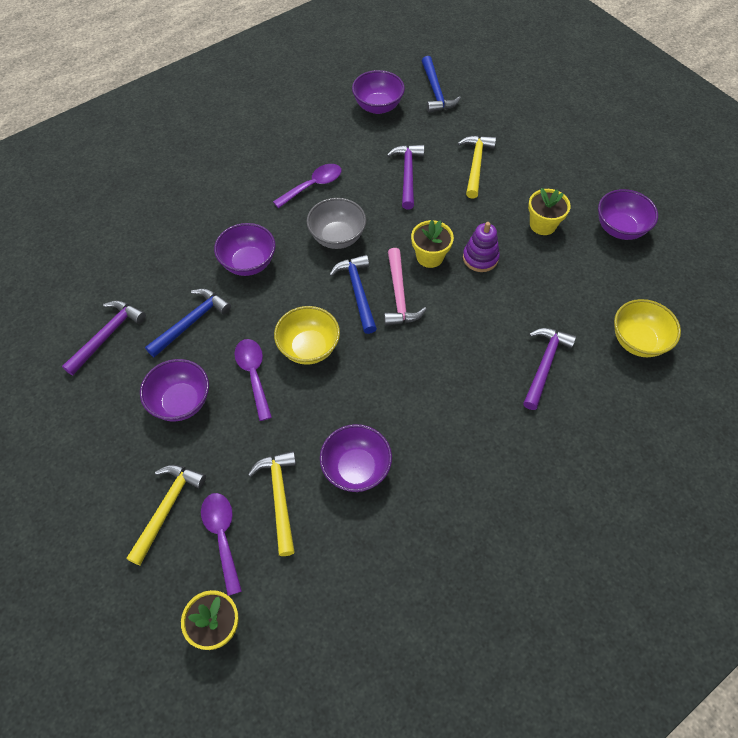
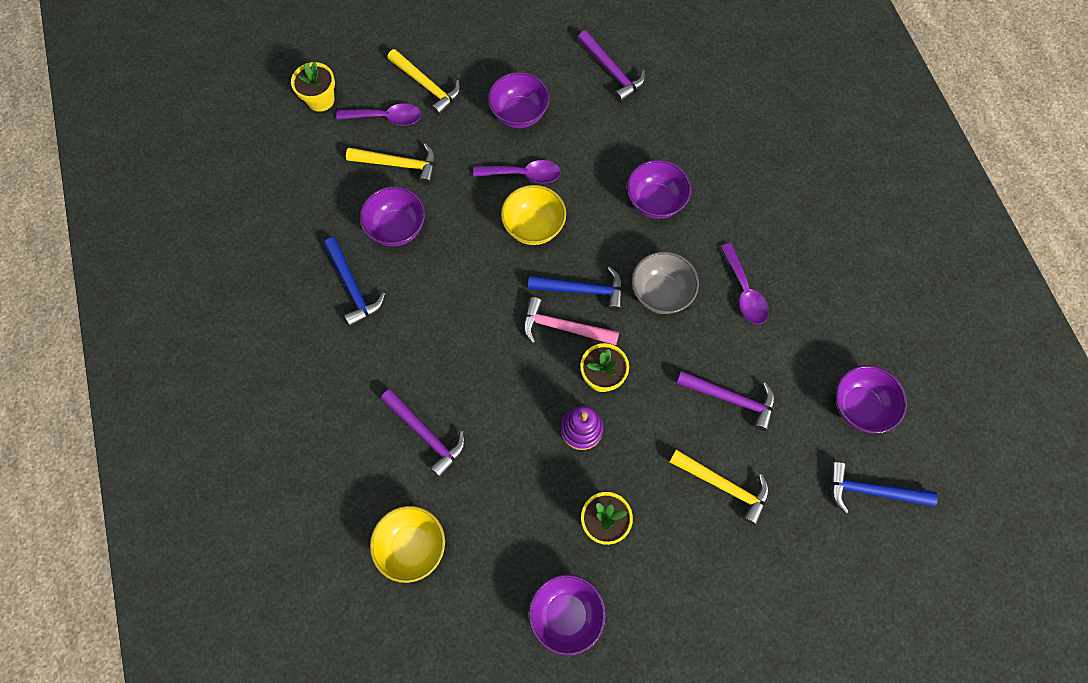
camera: 110 degrees right, 10 degrees up
blue hammer [145,289,231,357] -> blue hammer moved to [323,237,386,327]

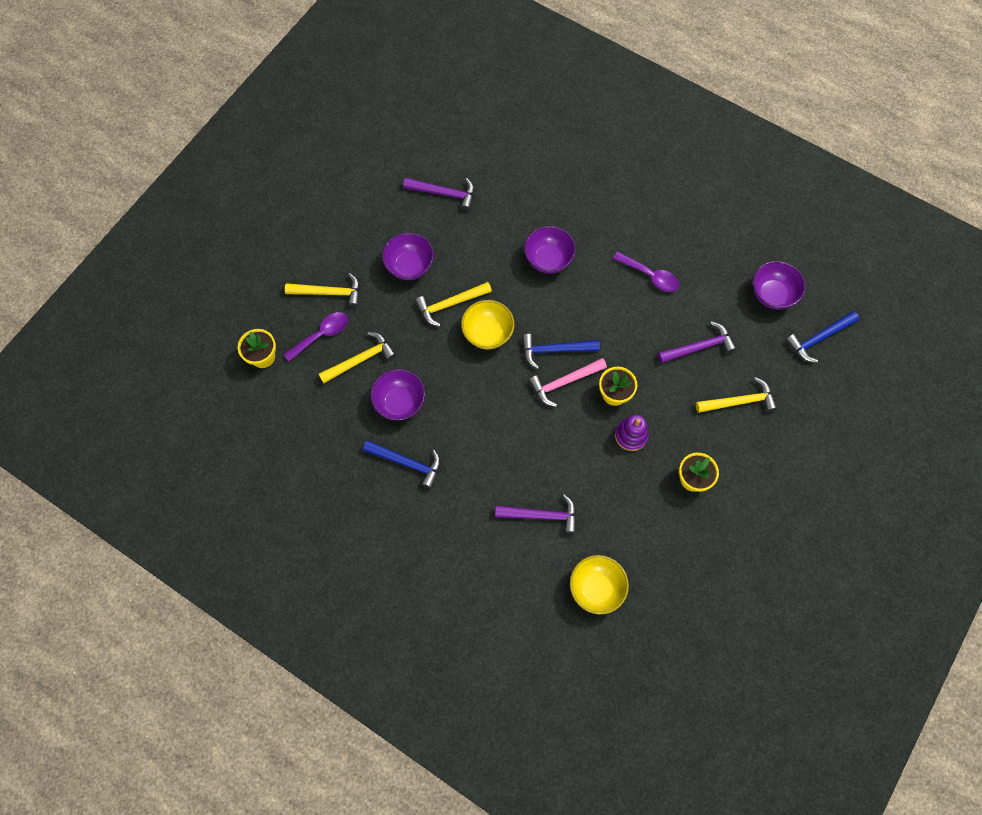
camera: 40 degrees left, 0 degrees up
purple spoon [473,160,561,183] -> yellow hammer [415,282,492,327]
blue hammer [528,266,623,311] -> blue hammer turned 150 degrees counterclockwise [522,334,600,369]
purple bowl [529,574,606,656] -> none
grey bowl [632,251,699,314] -> none

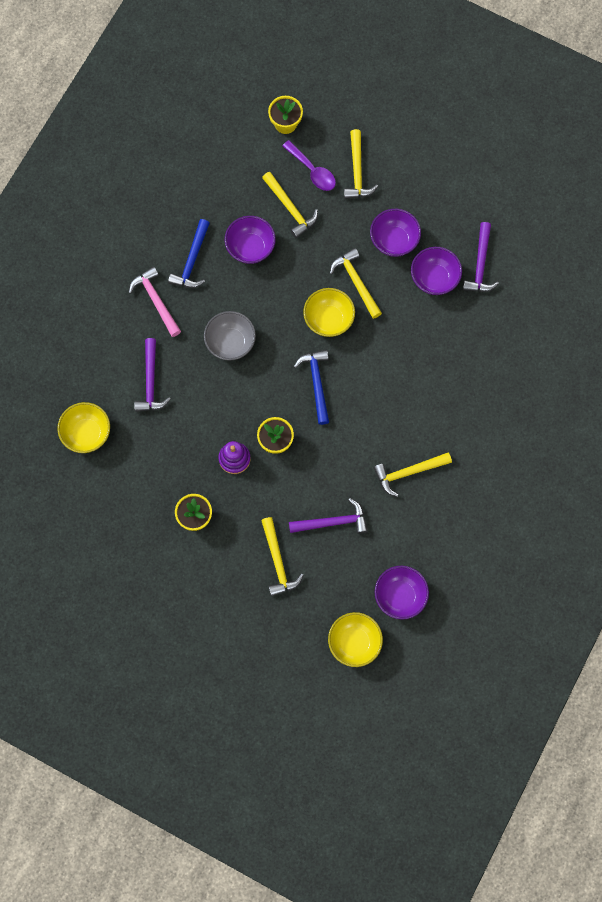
camera: 85 degrees right, 5 degrees up
purple bowl [524,226,576,274] -> purple bowl moved to [411,247,462,295]
pink hammer [529,358,607,407] -> pink hammer moved to [129,266,181,337]
purple spoon [613,252,680,292] -> yellow hammer [374,452,452,497]
purple hammer [658,321,737,363] -> purple hammer turned 75 degrees counterclockwise [289,498,368,534]
blue hammer [785,311,859,363] -> yellow bowl [328,612,383,667]
none -> grey bowl [204,311,256,361]

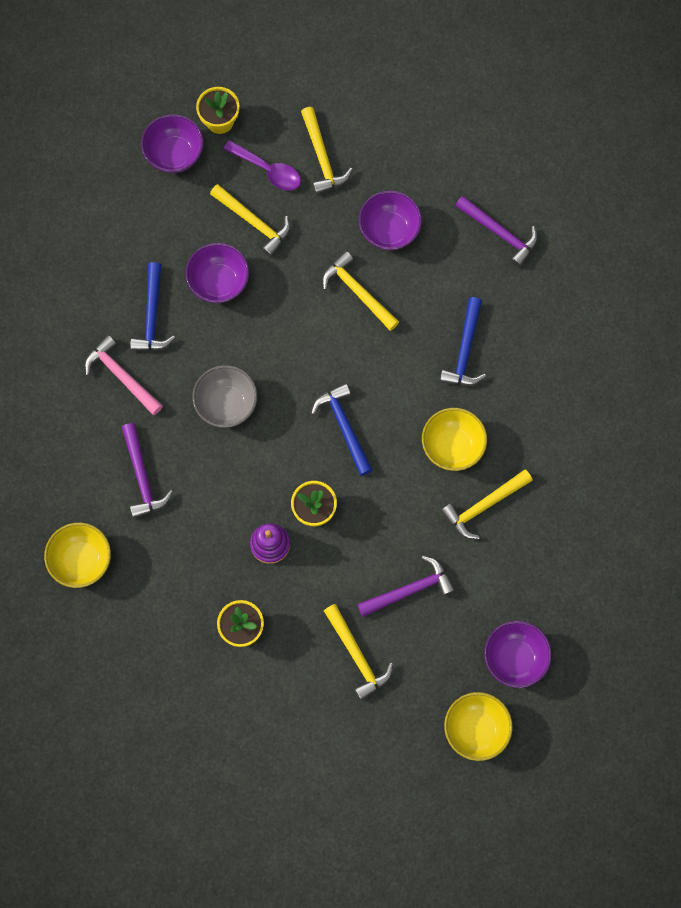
camera: 15 degrees left, 0 degrees up
yellow bowl [303,288,355,337] -> yellow bowl moved to [422,408,487,471]
purple bowl [411,247,462,295] -> purple bowl moved to [141,114,204,173]
purple hammer [463,222,499,292] -> purple hammer turned 45 degrees counterclockwise [455,196,538,267]
none -> blue hammer [440,297,486,386]

